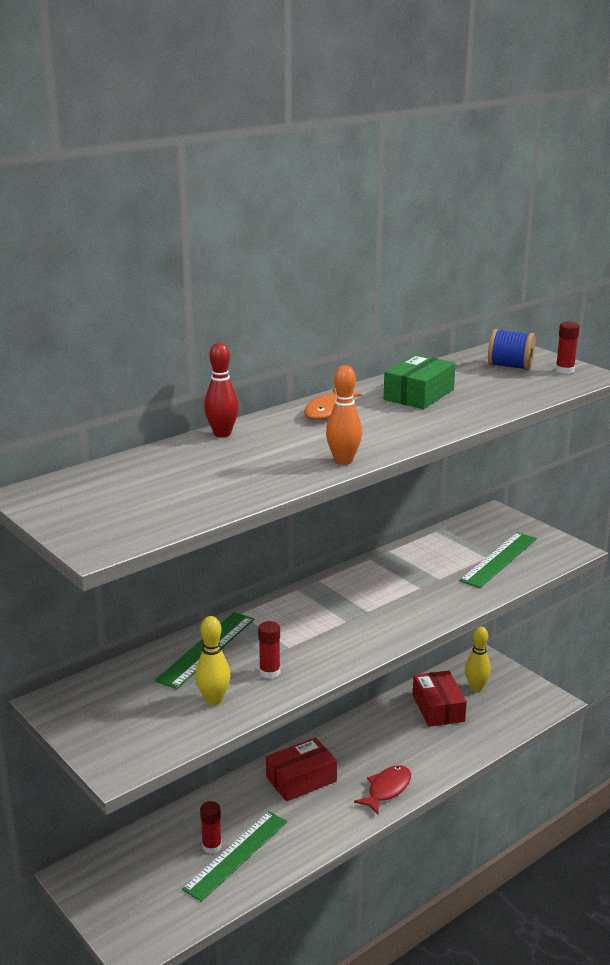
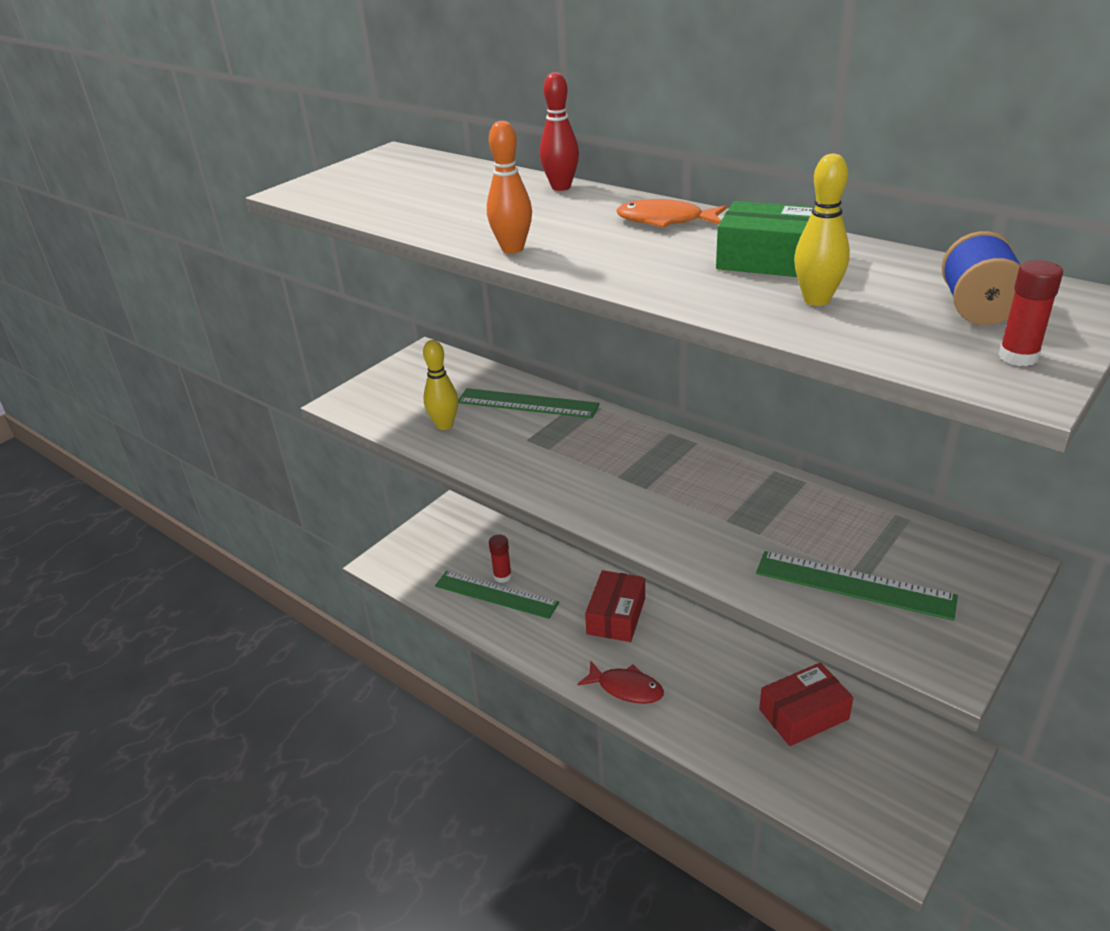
camera: 80 degrees right, 10 degrees up
red glue stick [258,621,280,679] -> none
red box [266,738,337,802] -> red box turned 60 degrees clockwise [585,570,645,642]
yellow bowling pin [465,626,491,692] -> yellow bowling pin moved to [794,154,850,306]

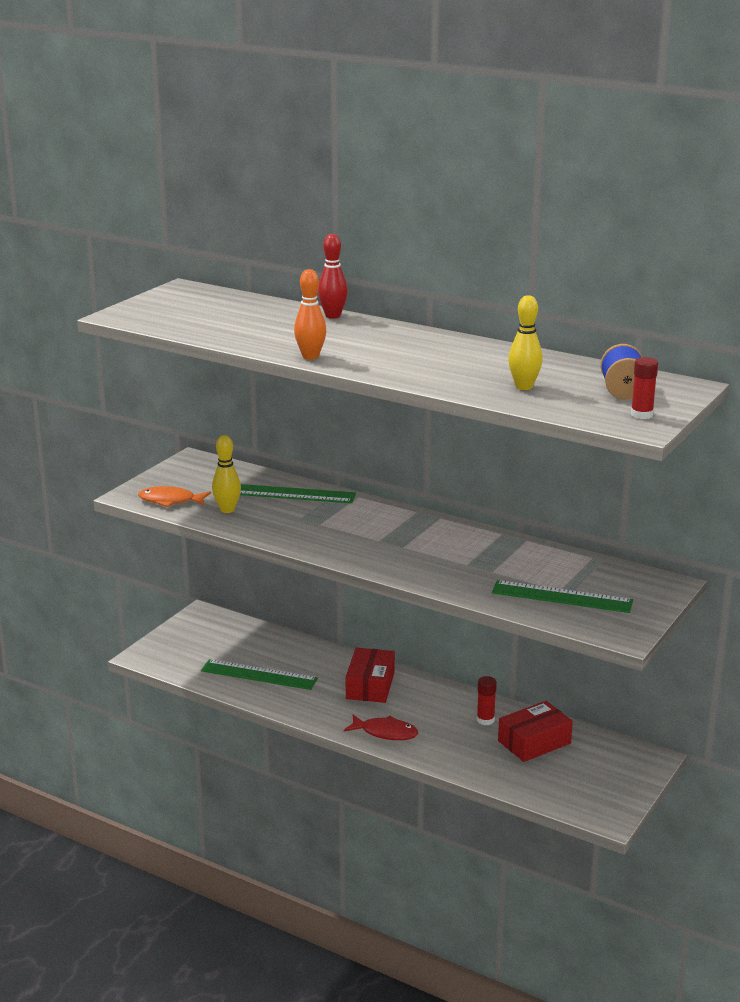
camera: 10 degrees left, 10 degrees down
red glue stick [489,535,512,583] -> red glue stick moved to [477,676,497,725]
orange fish [617,199,727,228] -> orange fish moved to [138,486,211,507]
green box [716,201,813,277] -> none

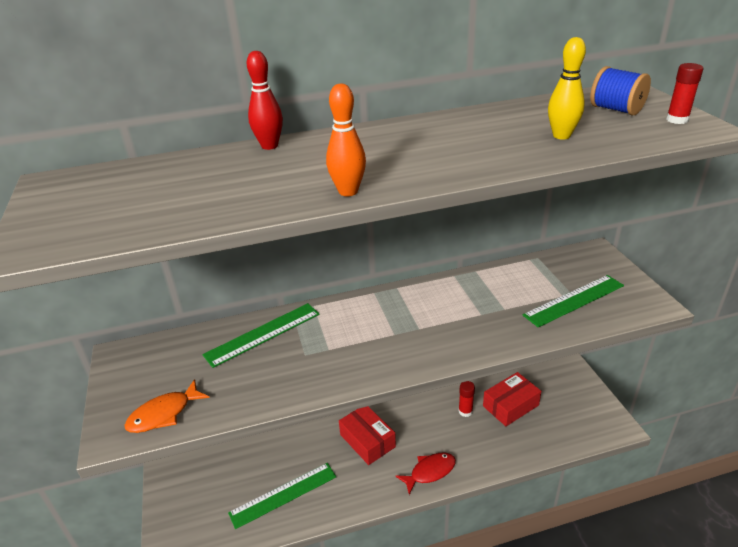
camera: 45 degrees left, 10 degrees up
yellow bowling pin [212,435,241,513] -> none
red box [498,701,573,762] -> red box turned 45 degrees clockwise [483,372,541,426]

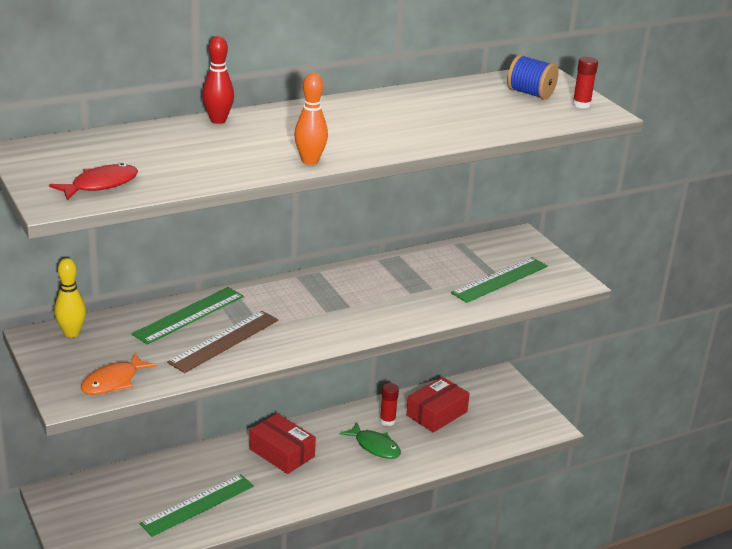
camera: 15 degrees left, 5 degrees down
red fish [396,453,456,495] -> red fish moved to [49,163,138,200]
yellow bowling pin [548,37,586,139] -> yellow bowling pin moved to [54,258,86,338]
none -> brown ruler [167,311,279,373]
none -> green fish [340,422,401,459]

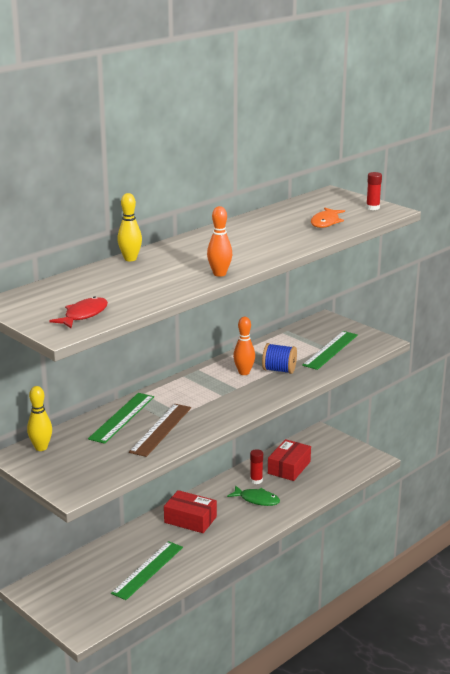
camera: 15 degrees left, 5 degrees down
orange fish [81,353,157,395] -> orange fish moved to [311,208,345,228]
red bowling pin [202,36,234,124] -> yellow bowling pin [117,193,142,261]
blue spool [507,54,558,100] -> blue spool moved to [262,343,297,374]
none -> orange bowling pin [233,317,255,375]

